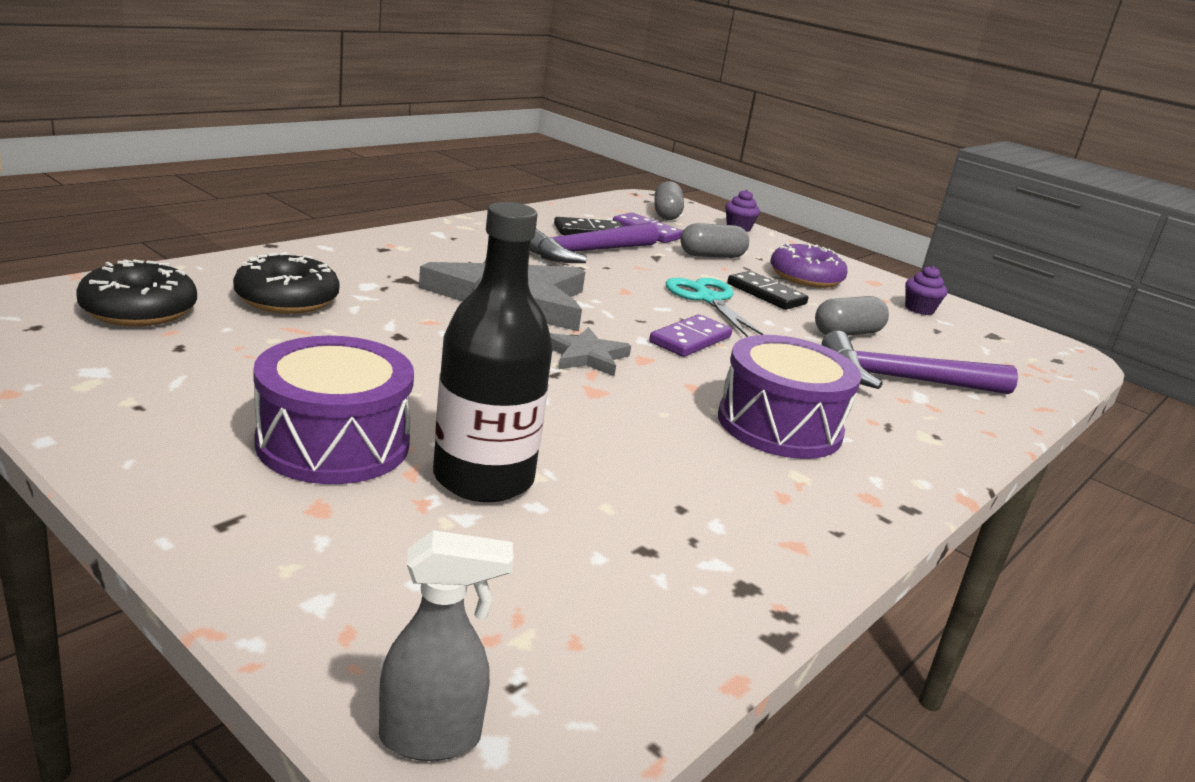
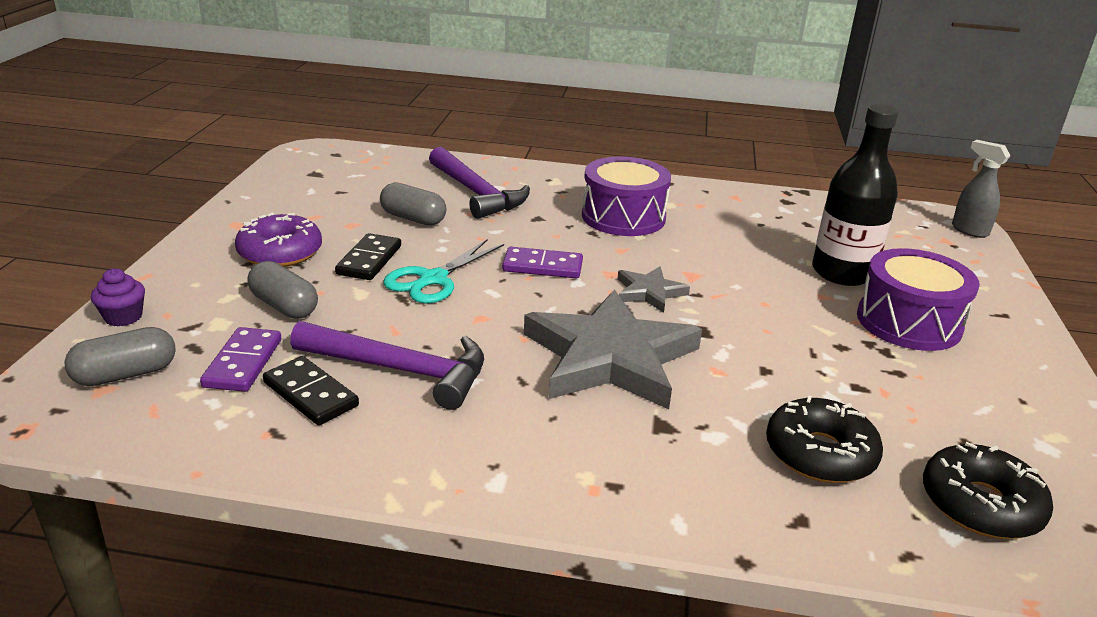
camera: 120 degrees left, 5 degrees up
purple cupcake [905,266,947,315] -> none

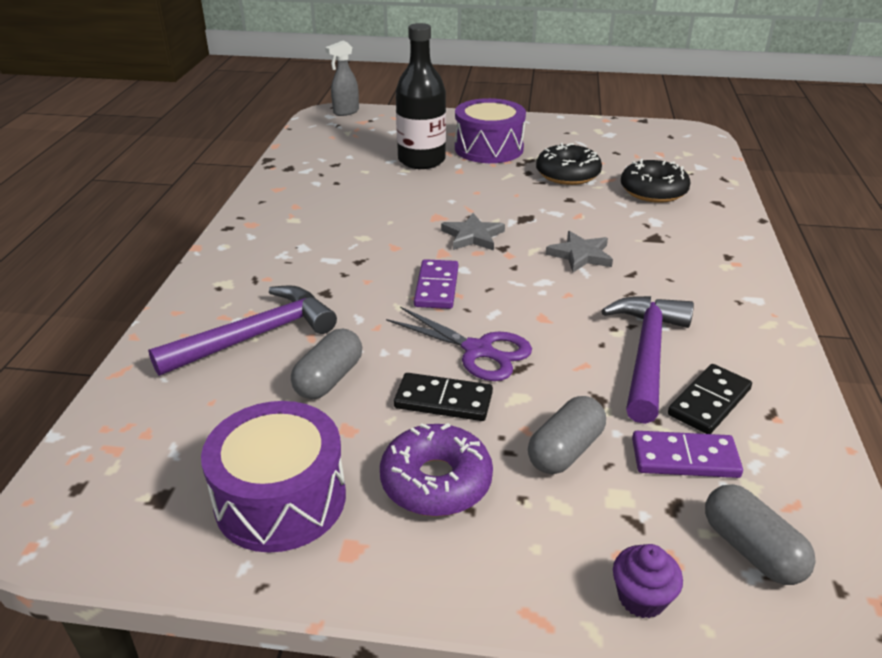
camera: 90 degrees left, 5 degrees up
turquoise scissors [383,239,504,304] -> purple scissors [386,307,532,381]
grey star [524,289,702,409] -> grey star [546,231,613,273], size x0.47
purple drum [582,156,671,236] -> purple drum moved to [201,401,346,553]
black donut [923,442,1053,539] -> black donut moved to [536,143,602,185]

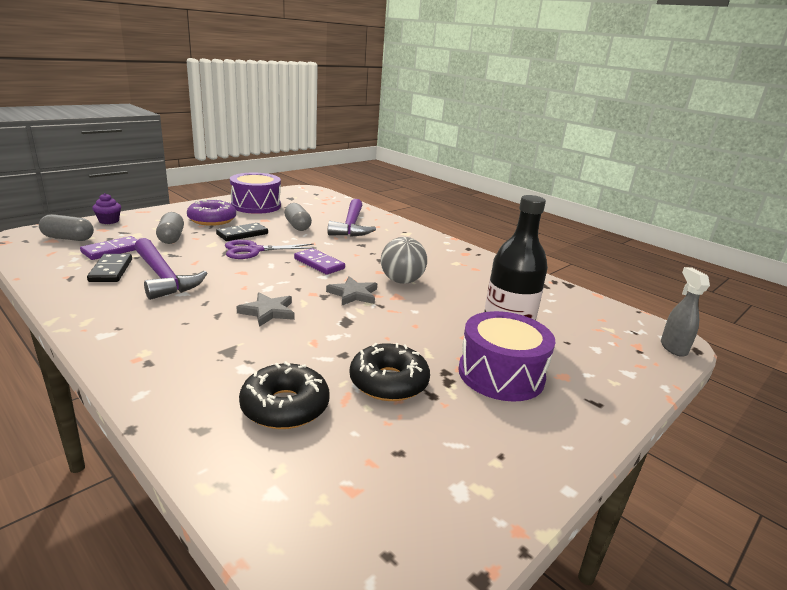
camera: 125 degrees right, 10 degrees down
none -> grey ball [381,237,427,284]

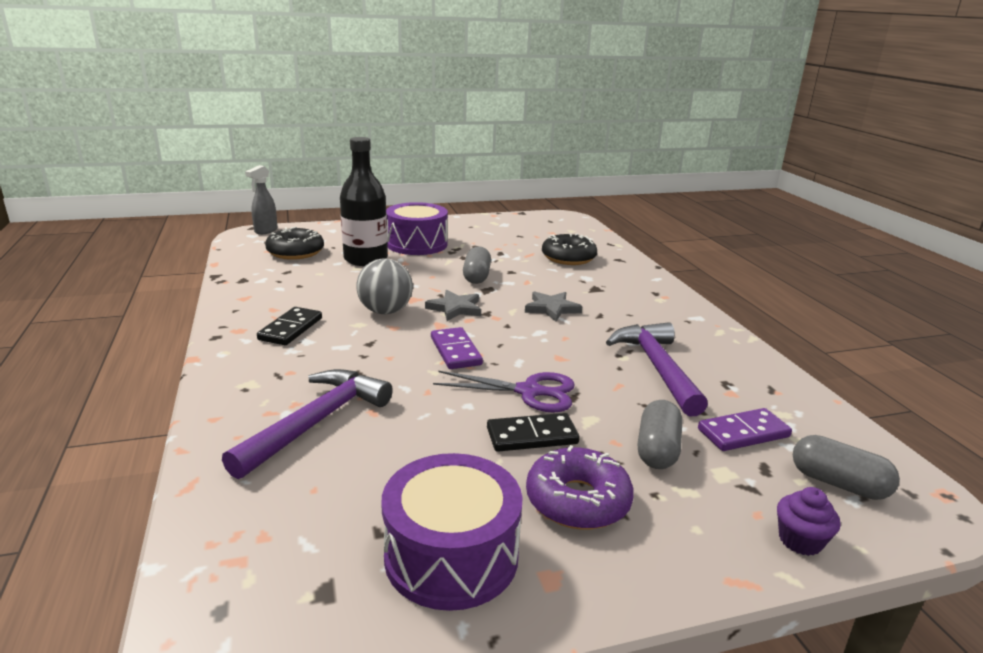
camera: 150 degrees left, 0 degrees up
black domino [87,254,132,282] -> black domino moved to [257,307,322,345]
grey capsule [284,203,312,231] -> grey capsule moved to [463,246,491,284]
black donut [349,343,430,401] -> black donut moved to [265,227,324,260]

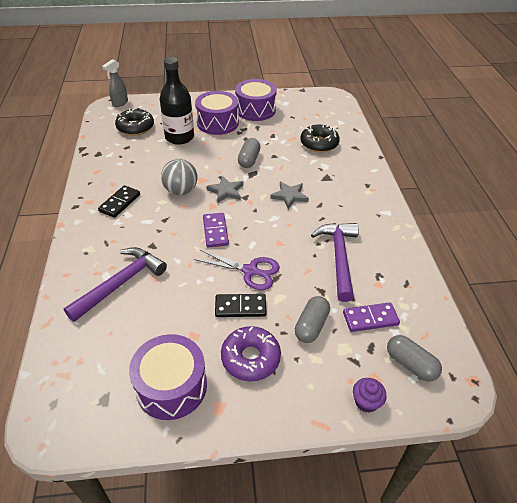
camera: 10 degrees right, 20 degrees up
none -> purple drum [235,79,277,121]

